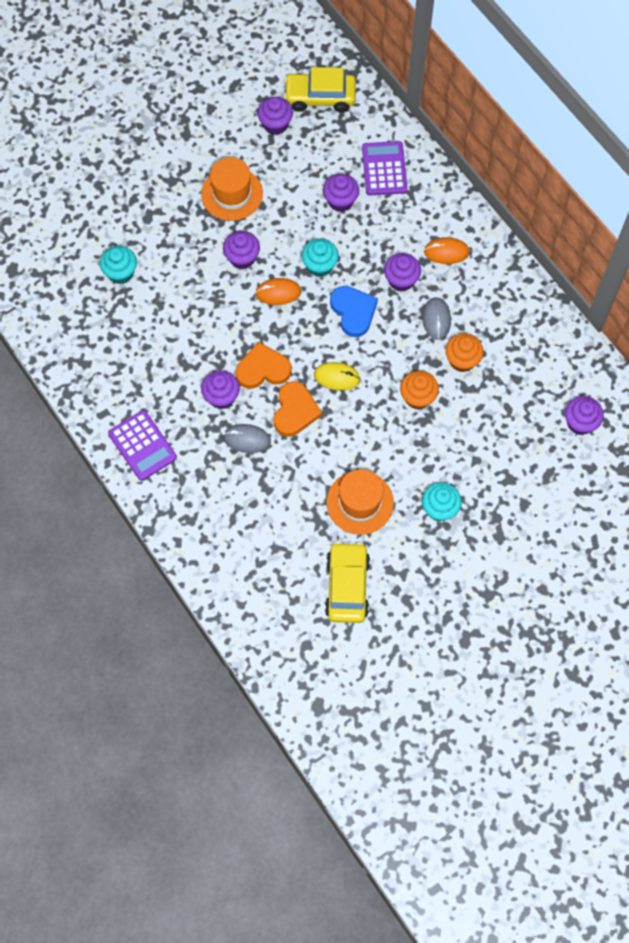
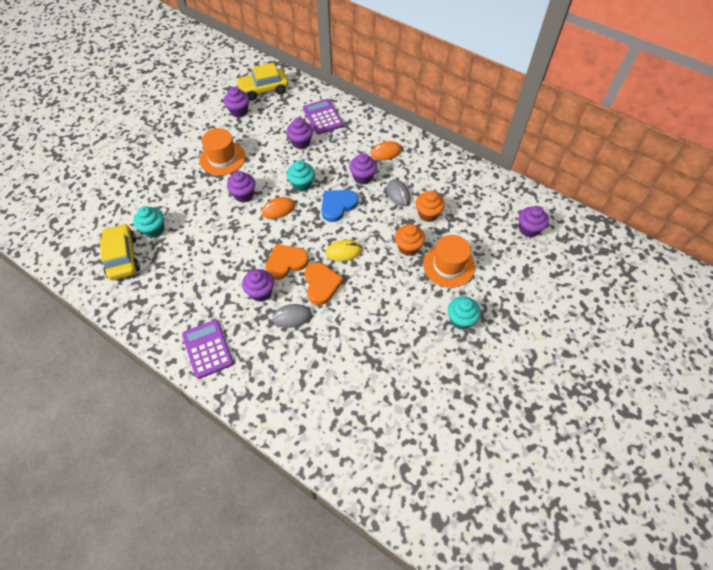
camera: 20 degrees left, 10 degrees down
purple calculator [108,410,177,481] -> purple calculator turned 150 degrees counterclockwise [182,320,233,379]
yellow car [325,542,370,623] -> yellow car moved to [100,224,140,280]
orange hat [326,469,394,535] -> orange hat moved to [423,235,475,288]
blue heart [330,286,378,337] -> blue heart turned 90 degrees counterclockwise [321,190,358,222]

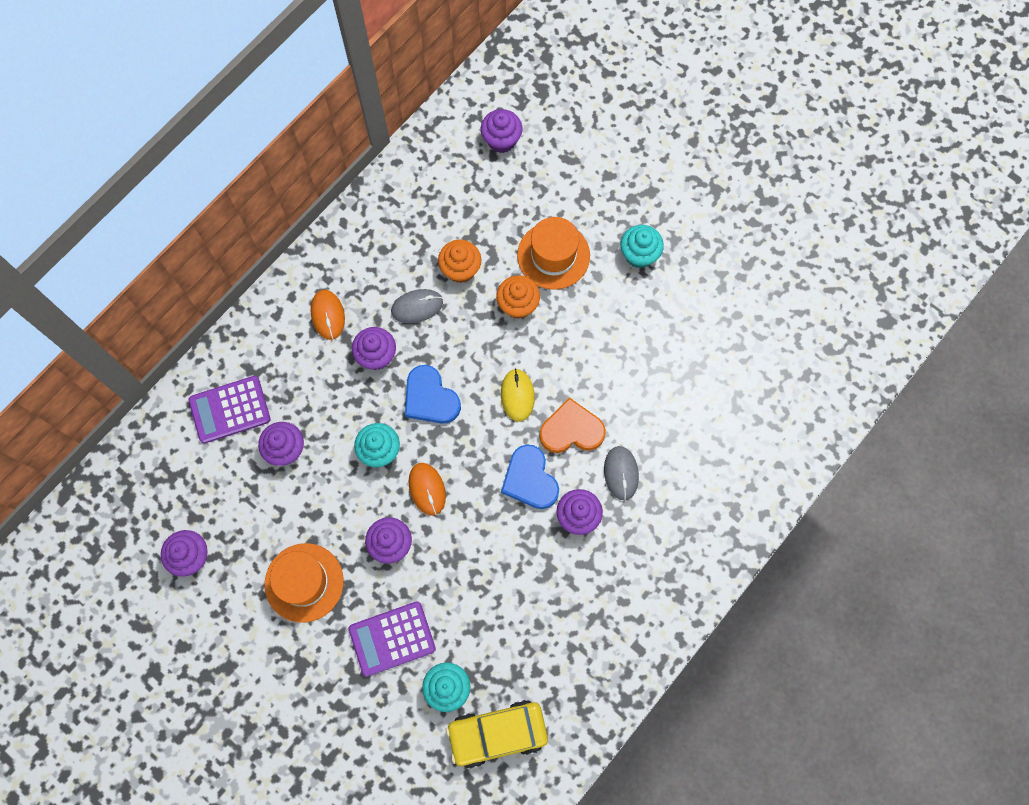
camera: 85 degrees left, 15 degrees up
purple calculator [182,320,233,379] -> purple calculator moved to [349,602,436,677]
yellow car [236,63,288,101] -> none
orange heart [265,244,309,280] -> blue heart [501,444,559,509]

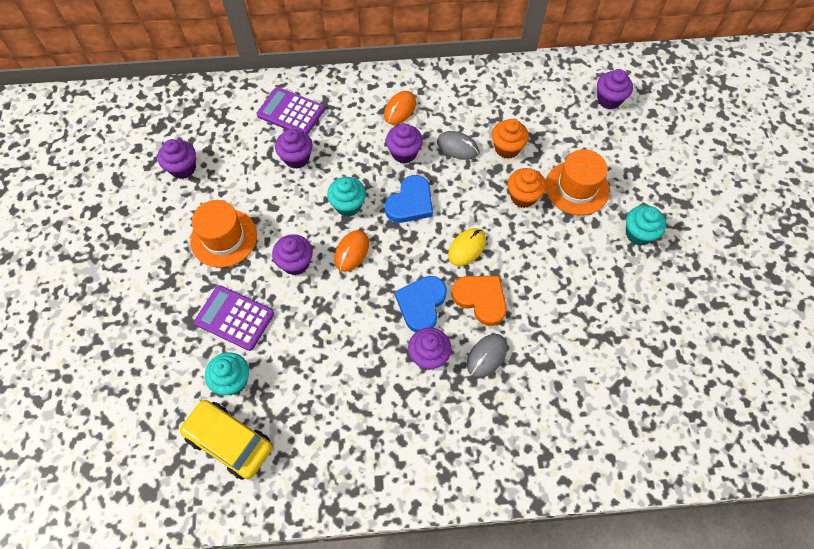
camera: 45 degrees right, 10 degrees down
blue heart [405,365,461,424] -> blue heart turned 150 degrees counterclockwise [385,175,433,223]

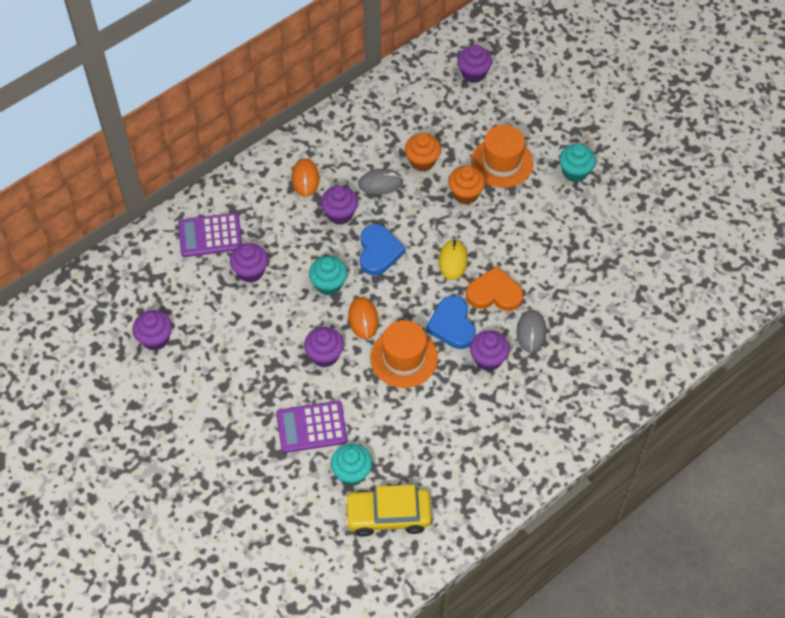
camera: 35 degrees left, 5 degrees down
orange hat [190,200,257,268] -> orange hat moved to [370,320,438,388]

